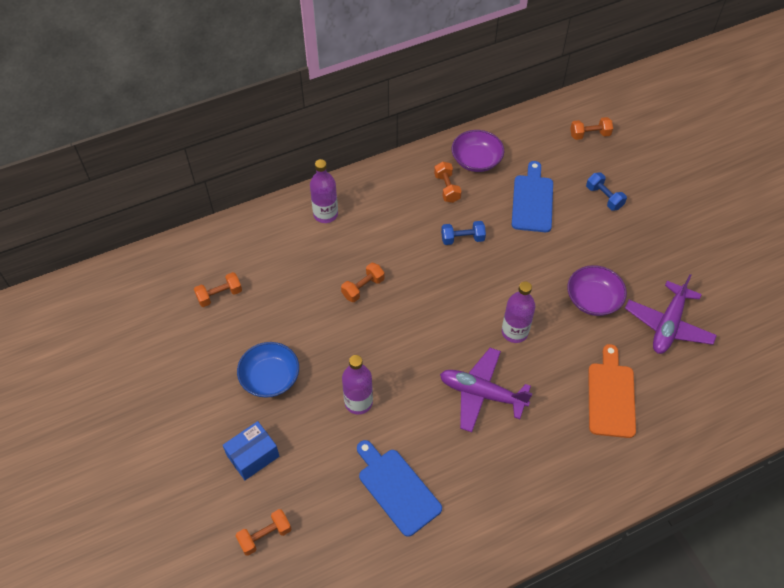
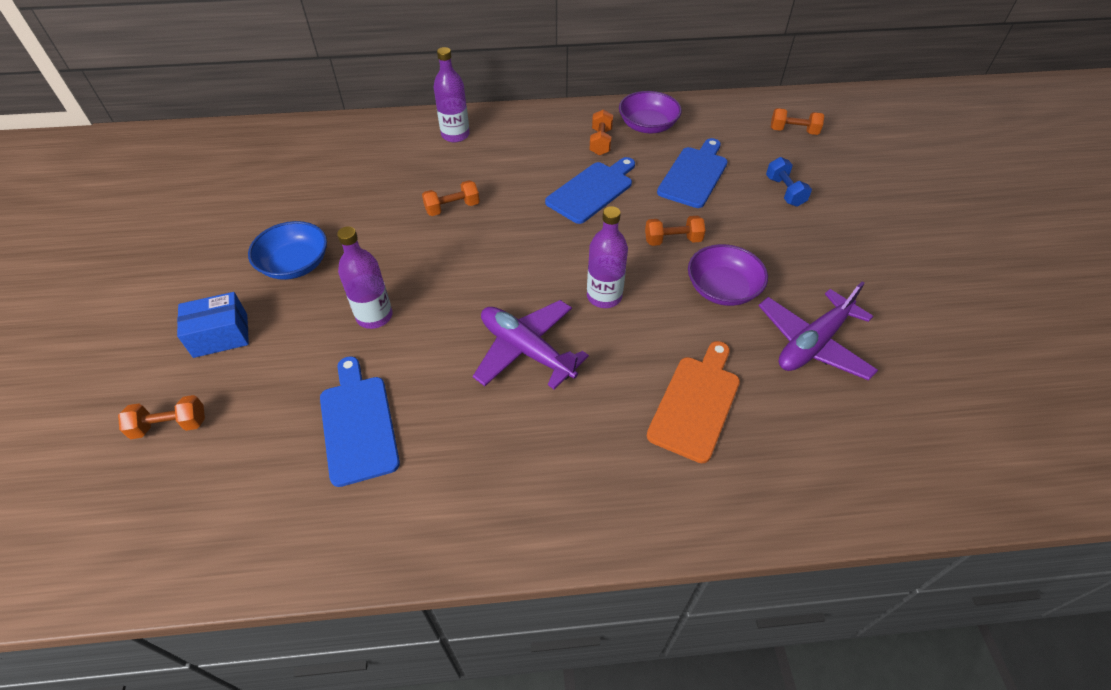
camera: 20 degrees right, 5 degrees down
orange dumbbell [194,272,242,307] -> orange dumbbell moved to [645,216,705,246]
blue dumbbell [441,221,486,245] -> blue cutting board [545,157,635,224]

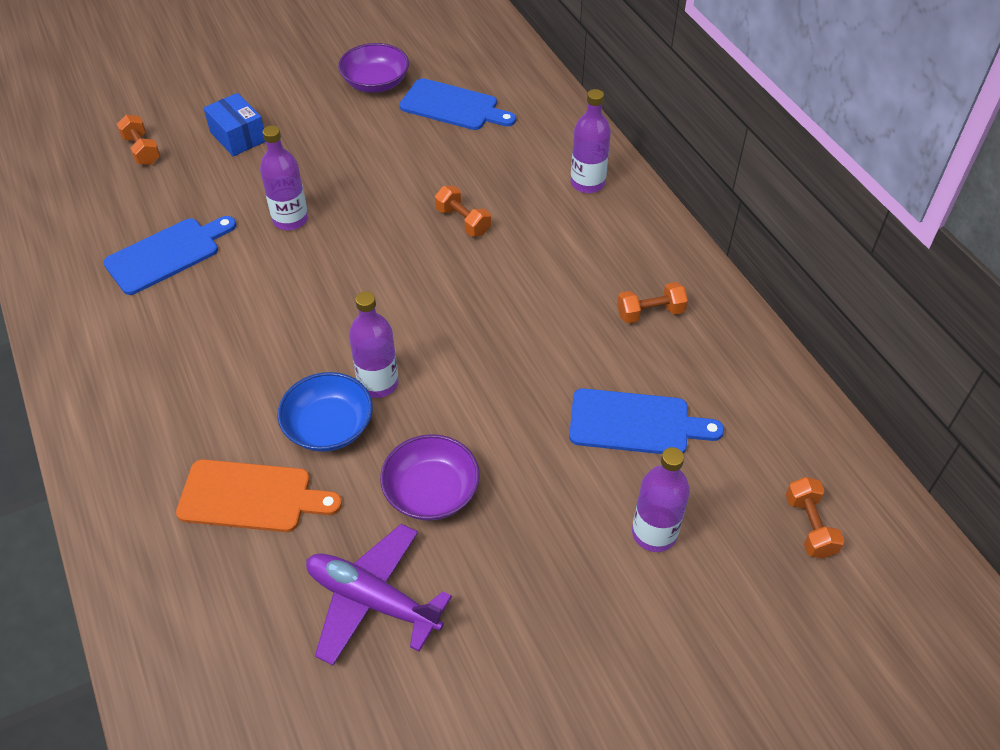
camera: 70 degrees right, 0 degrees up
blue bowl [248,221,327,280] -> blue bowl moved to [277,372,373,452]
purple plane [473,300,589,390] -> none
blue cutting board [545,157,635,224] -> blue cutting board moved to [399,78,516,130]
purple bowl [619,91,682,133] -> purple bowl moved to [338,43,409,93]
orange dumbbell [645,216,705,246] -> none
blue dumbbell [766,157,812,207] -> purple bottle [632,447,690,552]

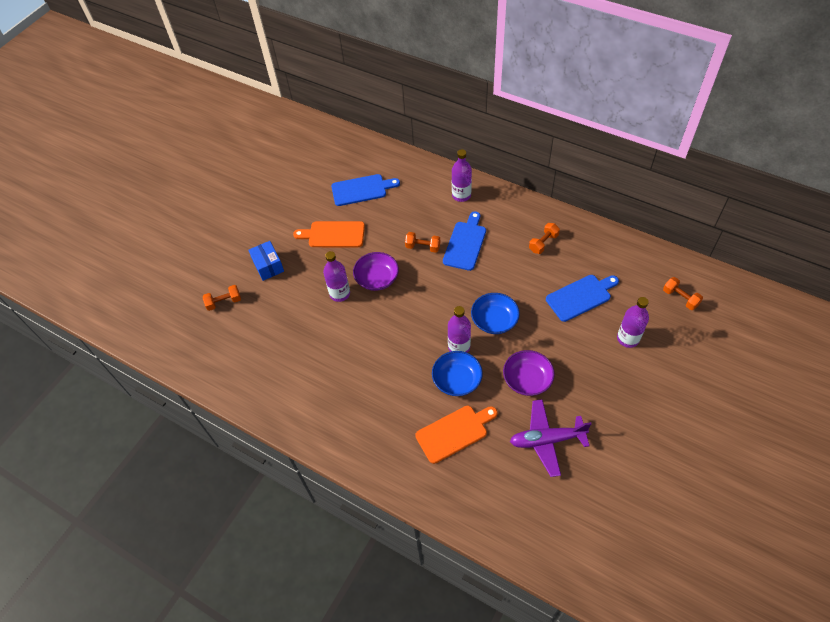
camera: 30 degrees left, 5 degrees up
blue cutting board [103,216,236,295] -> blue cutting board moved to [443,211,486,271]
orange dumbbell [117,114,161,165] -> orange dumbbell turned 45 degrees counterclockwise [203,285,241,311]
blue box [204,93,266,156] -> blue box turned 45 degrees clockwise [248,241,284,281]
purple bowl [338,43,409,93] -> purple bowl moved to [353,252,399,291]
none -> orange cutting board [293,221,365,247]
none -> blue bowl [471,293,520,334]

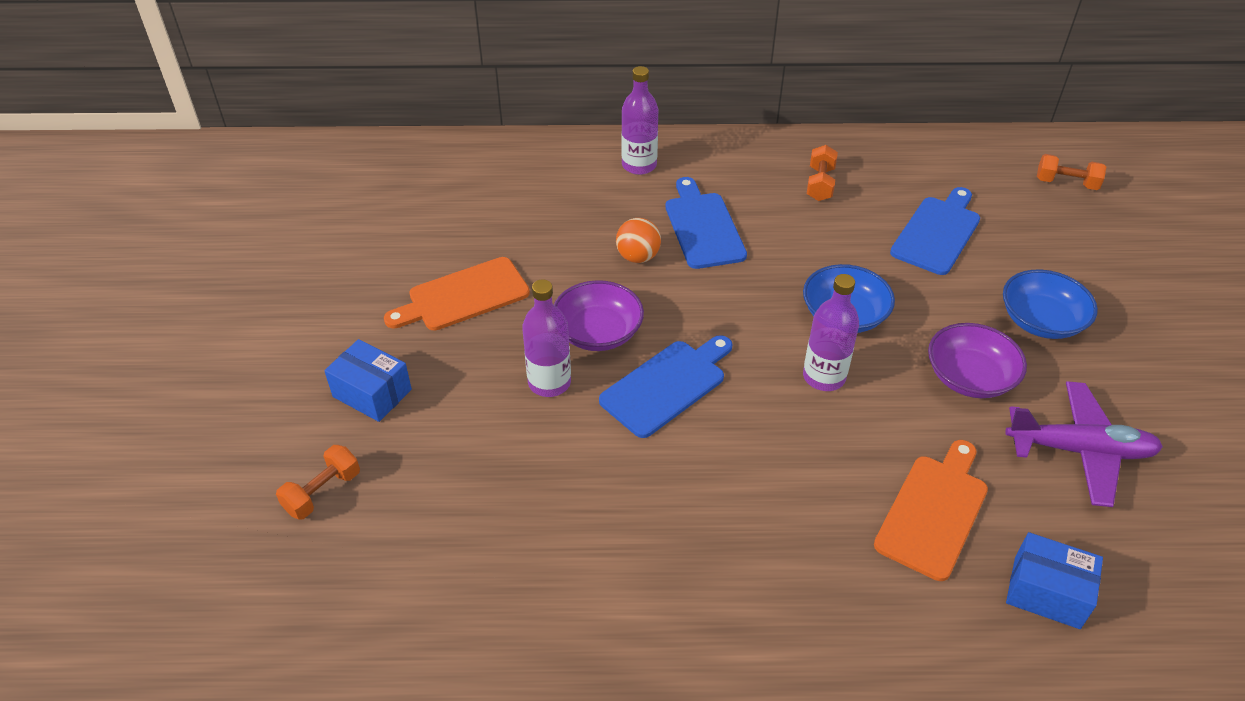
camera: 35 degrees left, 10 degrees down
blue cutting board [331,174,400,206] -> blue cutting board moved to [599,335,733,438]
orange dumbbell [405,232,440,253] -> orange ball [616,218,661,263]
blue bowl [432,351,483,396] -> blue bowl moved to [1003,269,1098,339]
purple plane [510,399,591,477] -> purple plane turned 135 degrees counterclockwise [1005,381,1163,507]
purple bottle [617,297,649,348] -> none
none -> blue box [1006,532,1103,629]

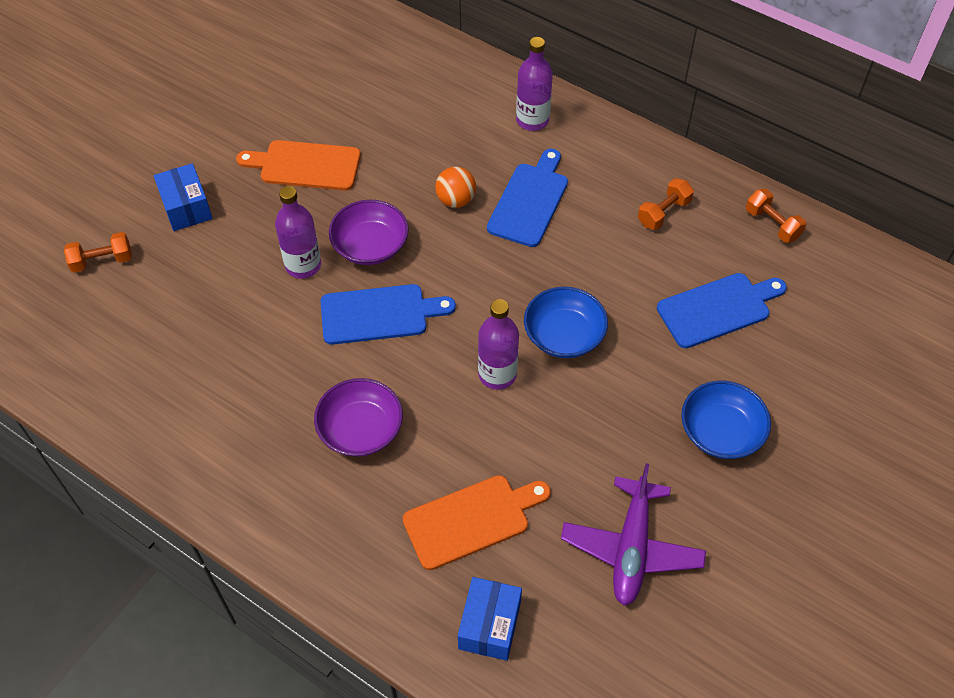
camera: 35 degrees right, 10 degrees up
purple bowl [928,323,1027,398] -> purple bowl moved to [314,378,403,457]
purple plane [1005,381,1163,507] -> purple plane turned 60 degrees clockwise [561,463,706,606]
blue box [1006,532,1103,629] -> blue box turned 45 degrees clockwise [458,577,522,661]
orange dumbbell [1037,154,1106,190] -> orange dumbbell moved to [746,189,806,243]

